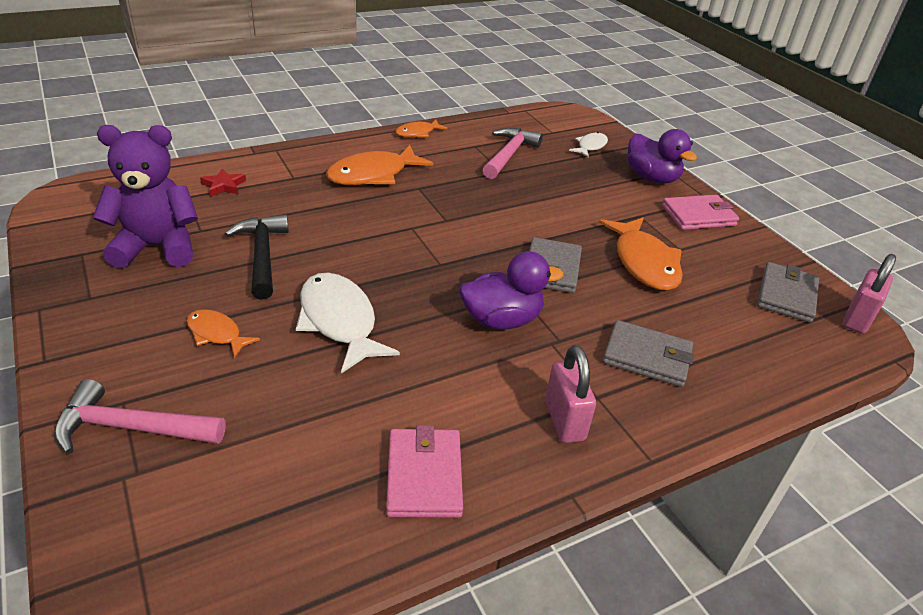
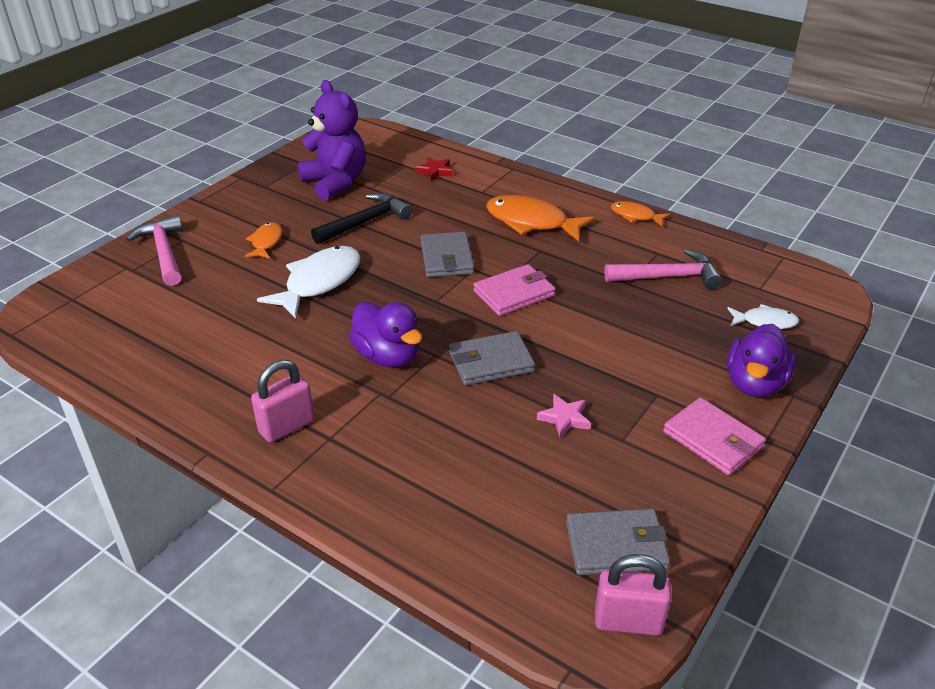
camera: 65 degrees right, 0 degrees up
pink wallet [386,425,463,518] -> pink wallet moved to [473,264,555,316]
orange fish [599,217,683,291] -> pink star [537,394,591,438]
grey wallet [603,320,694,387] -> grey wallet moved to [421,232,474,277]

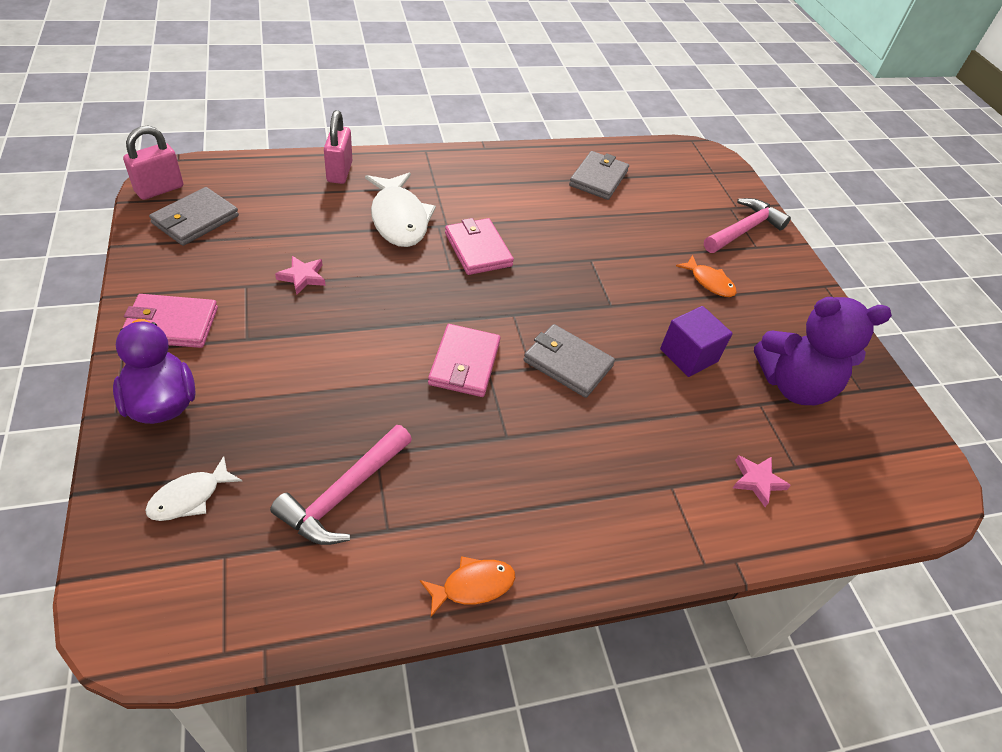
camera: 125 degrees right, 10 degrees up
pink hammer [127,215,183,286] -> pink hammer turned 60 degrees counterclockwise [704,198,791,253]
pink padlock [251,360,314,443] -> pink padlock moved to [324,110,352,184]
white fish [257,246,360,319] -> white fish moved to [365,172,436,247]
black hammer [311,193,412,244] -> purple cube [660,306,733,377]
purple duck [349,302,422,368] -> pink wallet [445,218,514,275]
red star [415,157,453,181] -> pink star [733,455,791,507]
grey wallet [449,331,535,385] -> grey wallet moved to [569,151,629,200]
orange fish [486,195,595,242] -> none

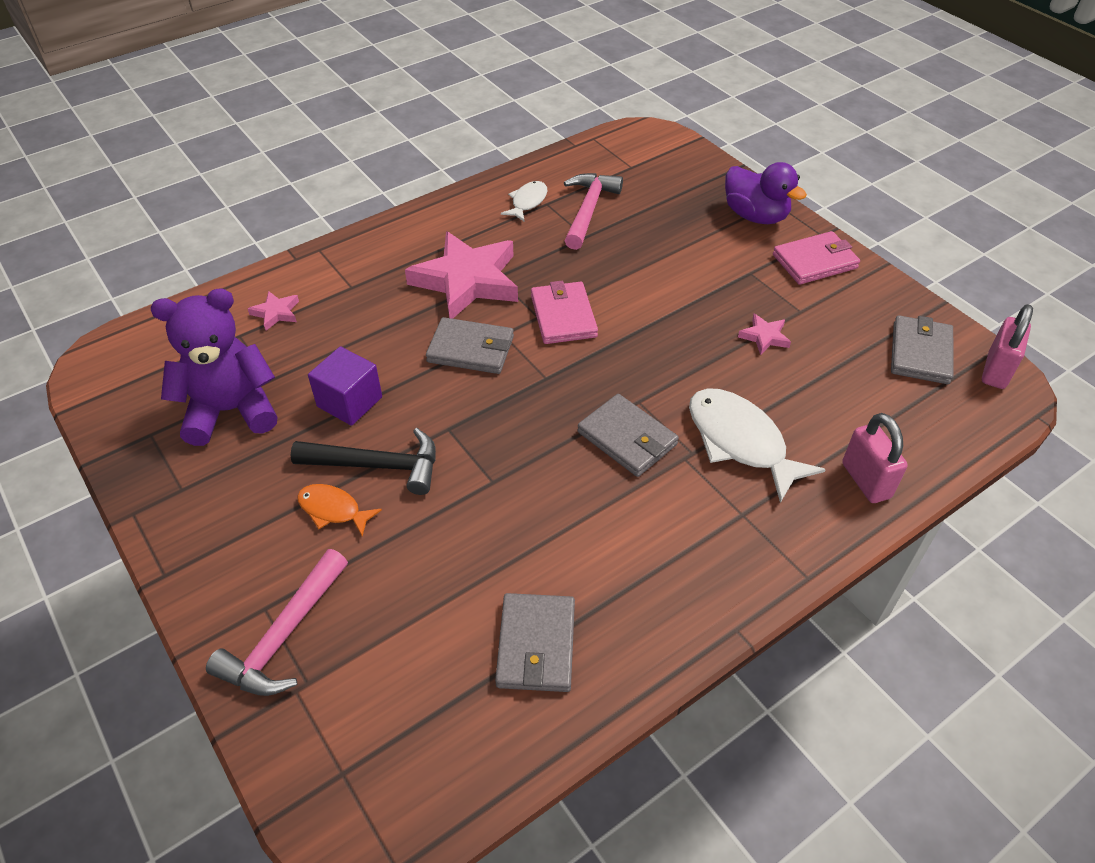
camera: 165 degrees right, 0 degrees up
white fish [145,456,242,521] -> white fish moved to [501,181,548,222]
orange fish [420,556,515,617] -> none
pink wallet [445,218,514,275] -> grey wallet [577,394,679,477]
none -> black hammer [291,428,436,495]
none -> pink star [405,231,518,319]

